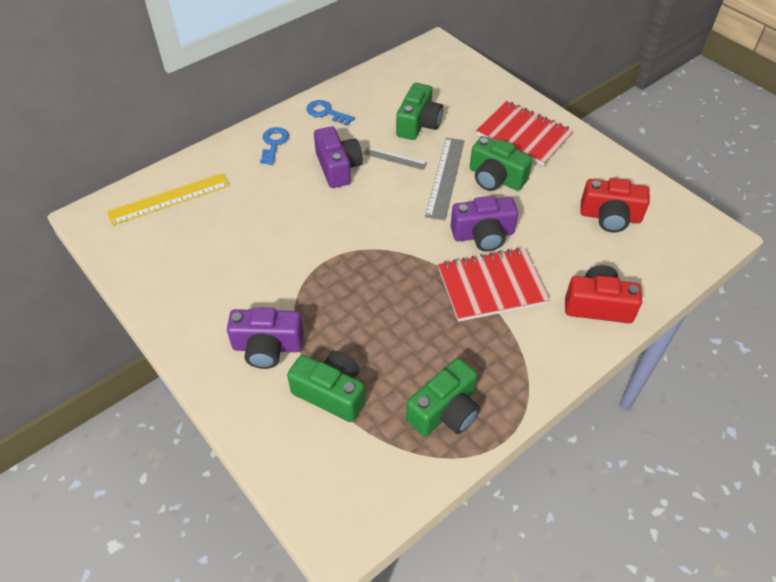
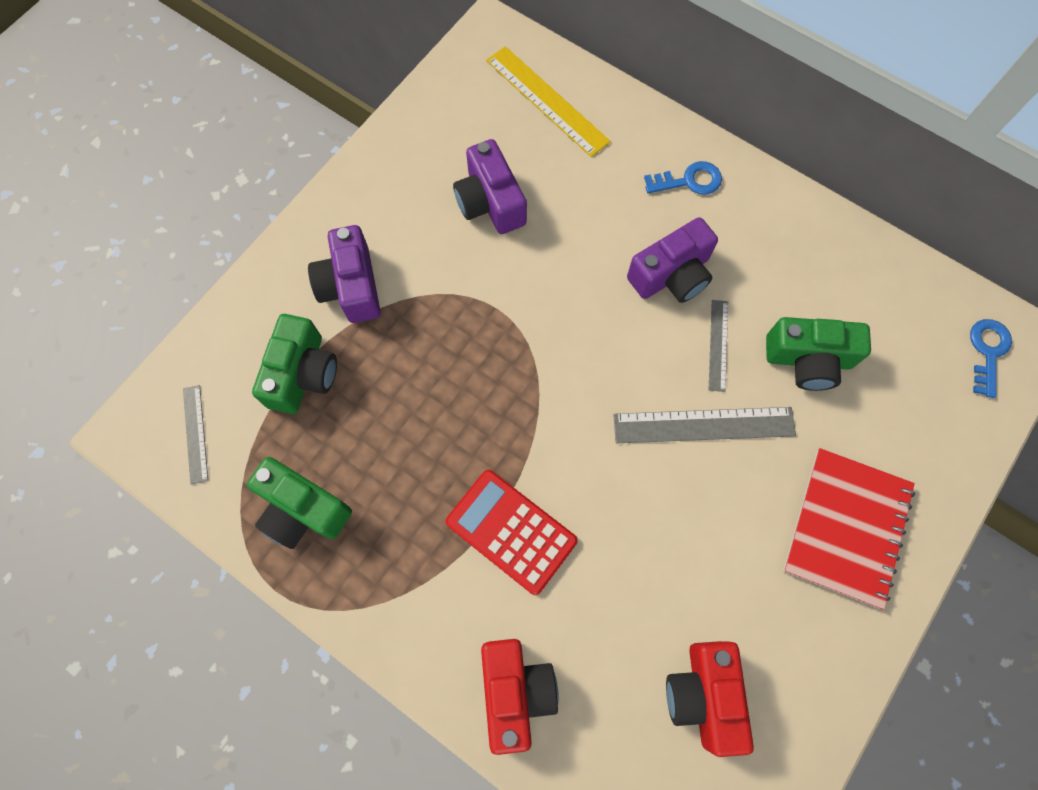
camera: 75 degrees right, 20 degrees up
blue key [306,100,355,126] -> blue key moved to [970,319,1012,398]
red notebook [438,247,550,322] -> red calculator [446,470,578,595]
purple camera [450,196,518,252] -> purple camera moved to [453,139,527,234]
green camera [470,136,533,191] -> none
none -> grey ruler [183,385,208,485]

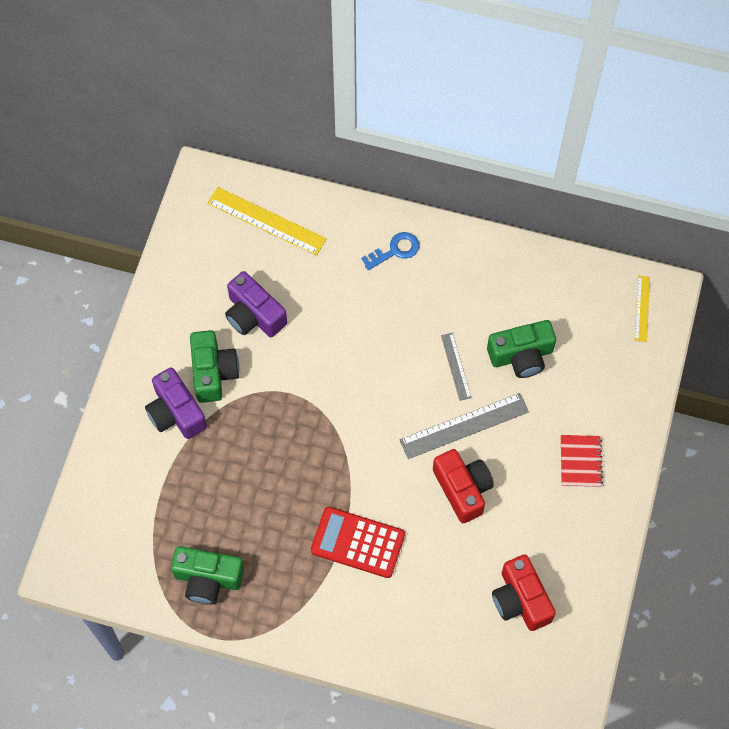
camera: 20 degrees left, 5 degrees down
grey ruler [183,385,208,485] -> none
green camera [252,314,337,414] -> green camera moved to [190,330,239,403]
red camera [481,639,559,755] -> red camera moved to [433,449,494,523]
purple camera [627,217,718,303] -> none
red notebook [783,448,915,610] -> red notebook [561,435,603,487], size x0.57
blue key [970,319,1012,398] -> yellow ruler [634,276,650,342]

